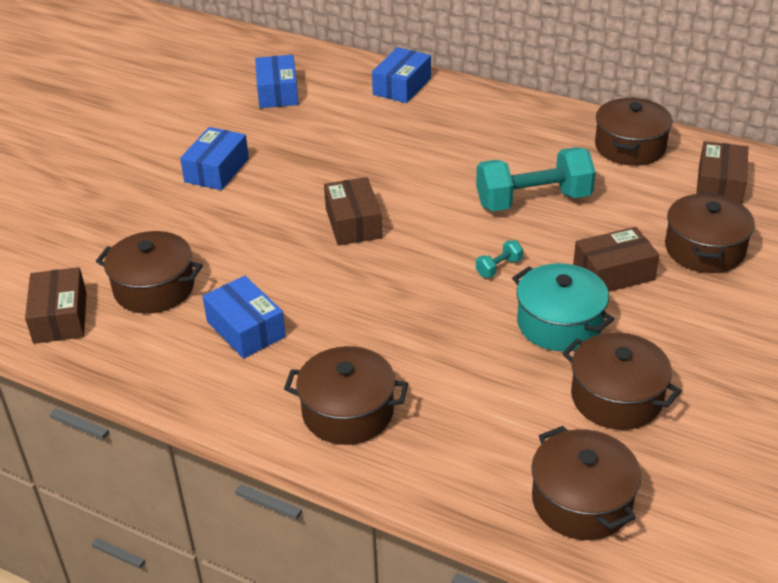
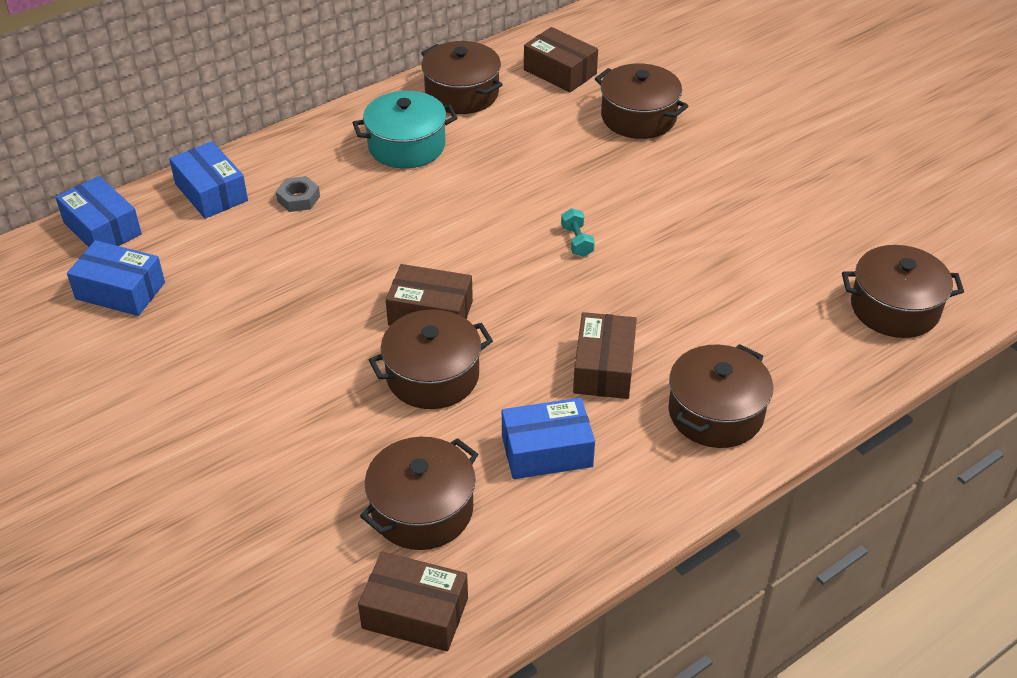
camera: 65 degrees left, 5 degrees up
blue box [180,127,249,190] -> blue box moved to [55,176,142,247]
turquoise dumbbell [476,147,596,211] -> none
turquoise pot [512,263,614,351] -> turquoise pot moved to [353,91,457,168]
brown pot [562,332,682,430] -> brown pot moved to [369,309,493,409]
brown box [573,227,659,292] -> brown box moved to [573,312,637,399]
none -> grey nut [276,176,320,212]

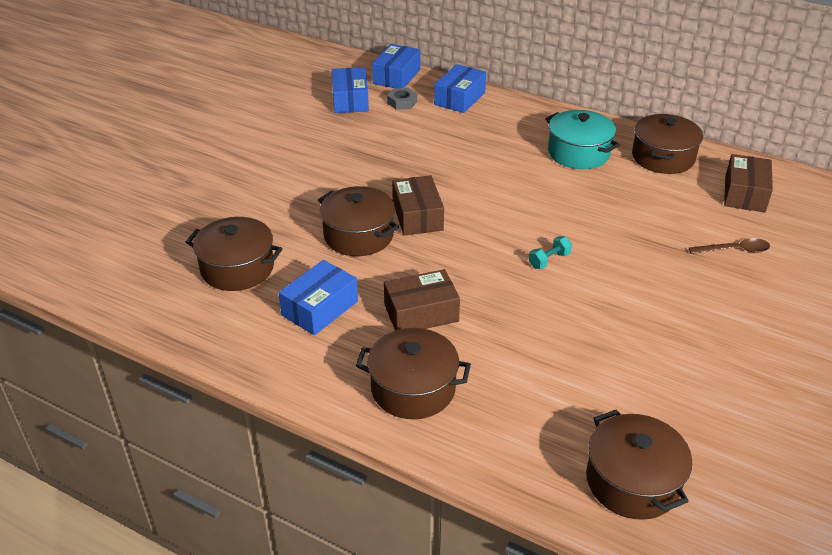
camera: 65 degrees right, 5 degrees down
grey nut [276,176,320,212] -> grey nut moved to [387,88,417,110]
brown box [358,551,468,651] -> none
blue box [502,398,595,479] -> blue box turned 75 degrees clockwise [278,260,358,335]
brown pot [595,63,688,139] -> brown spoon [689,238,770,254]

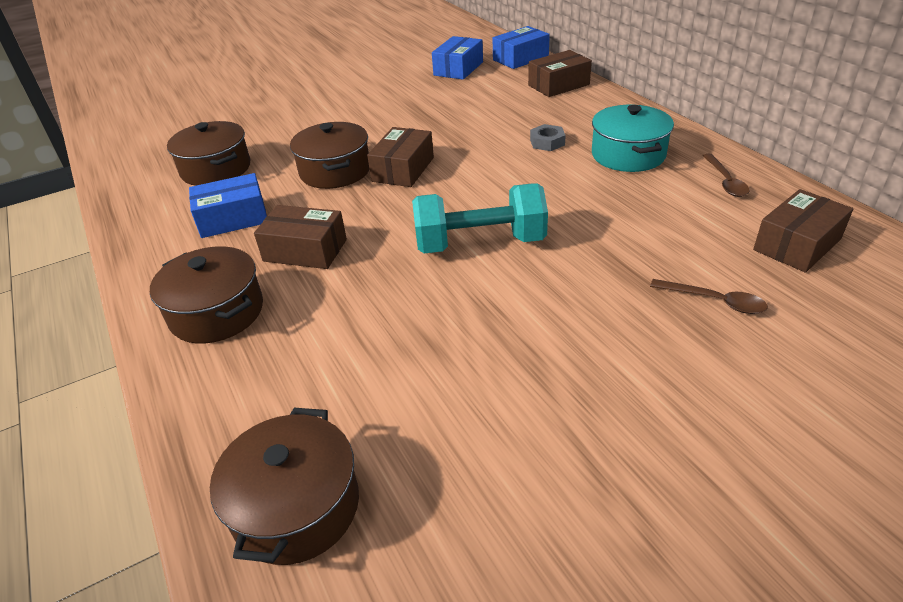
camera: 35 degrees right, 0 degrees up
grey nut [387,88,417,110] -> grey nut moved to [530,124,566,151]
blue box [434,64,486,113] -> brown box [528,50,592,97]
turquoise dumbbell [529,236,572,269] -> turquoise dumbbell [412,183,548,253], size x2.44
brown pot [632,114,703,174] -> brown spoon [703,154,749,197]

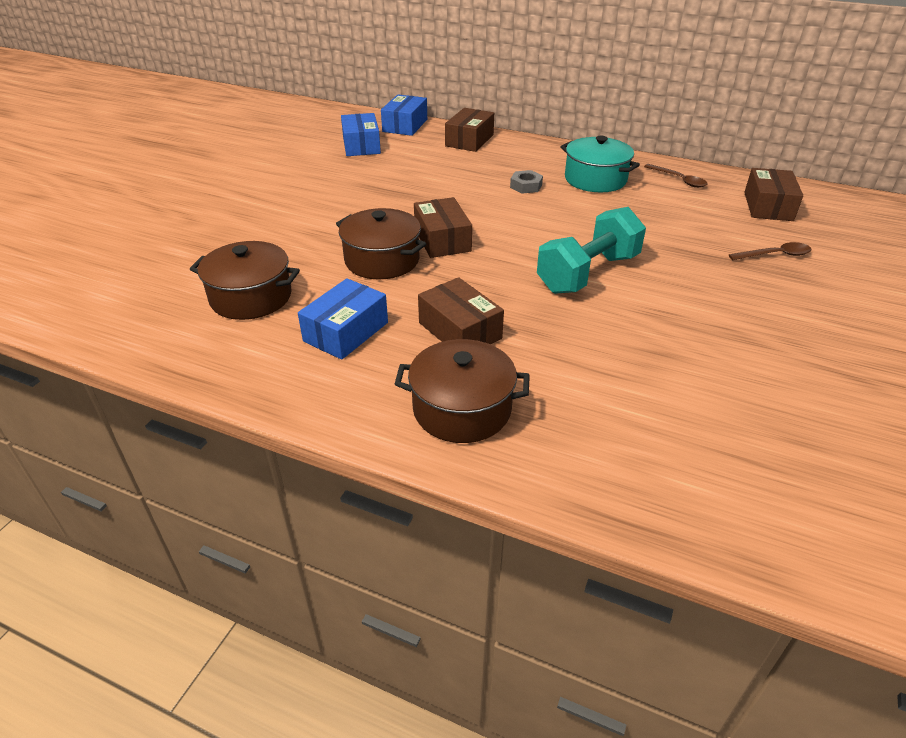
camera: 40 degrees left, 0 degrees up
brown pot [210,408,359,565] -> none
brown box [254,205,347,269] -> brown box turned 75 degrees clockwise [418,277,504,344]

